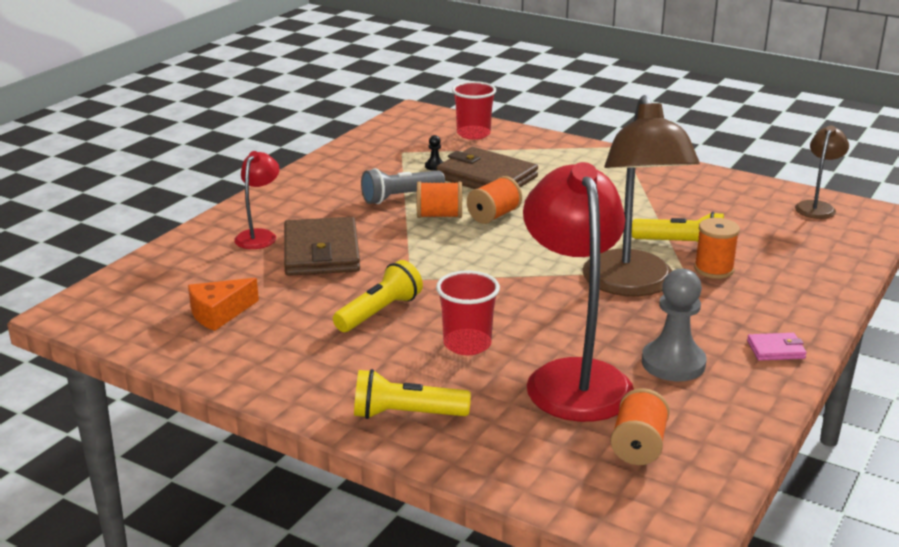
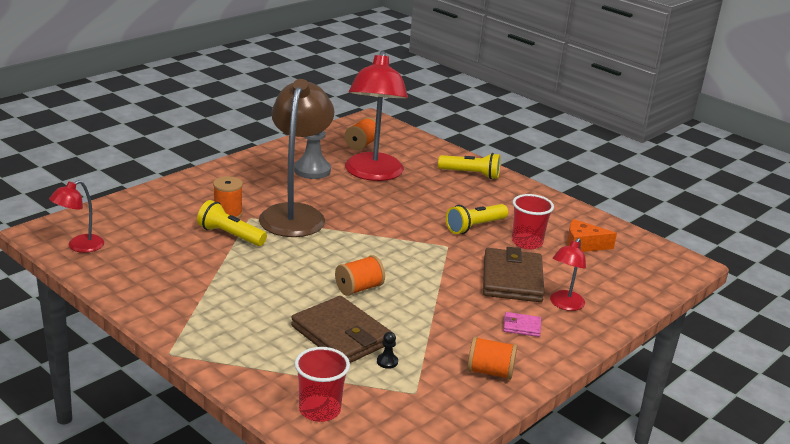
camera: 170 degrees left, 0 degrees up
orange cheese [188,278,259,331] -> orange cheese turned 150 degrees counterclockwise [567,219,617,252]
grey flashlight [361,168,445,204] -> none
orange spool [417,182,462,218] -> orange spool moved to [467,336,517,380]
red cup [436,271,500,355] -> red cup moved to [512,194,554,249]
pink wallet [747,333,807,361] -> pink wallet moved to [503,312,541,337]
brown lamp [795,126,849,219] -> red lamp [49,180,104,253]

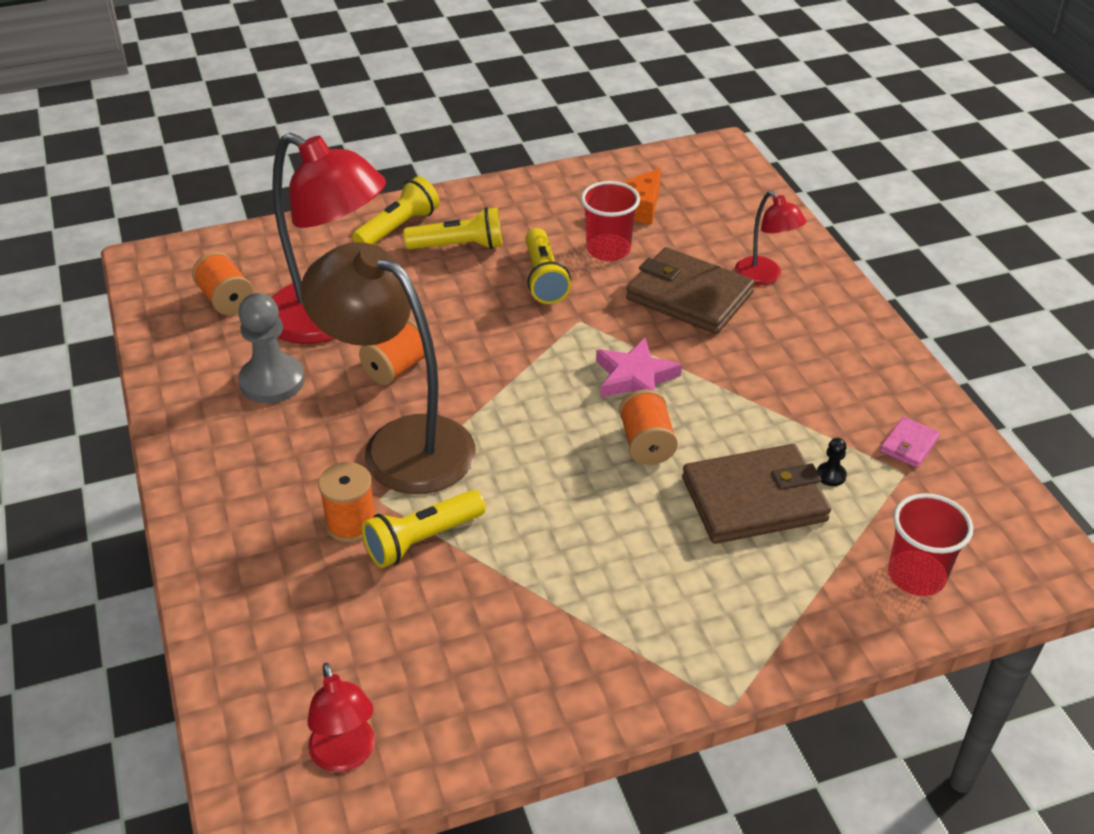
camera: 60 degrees left, 15 degrees up
orange spool [467,336,517,380] -> orange spool moved to [359,319,425,385]
pink wallet [503,312,541,337] -> pink wallet moved to [880,417,940,468]
none -> yellow flashlight [404,207,502,250]
none -> pink star [596,338,682,397]

